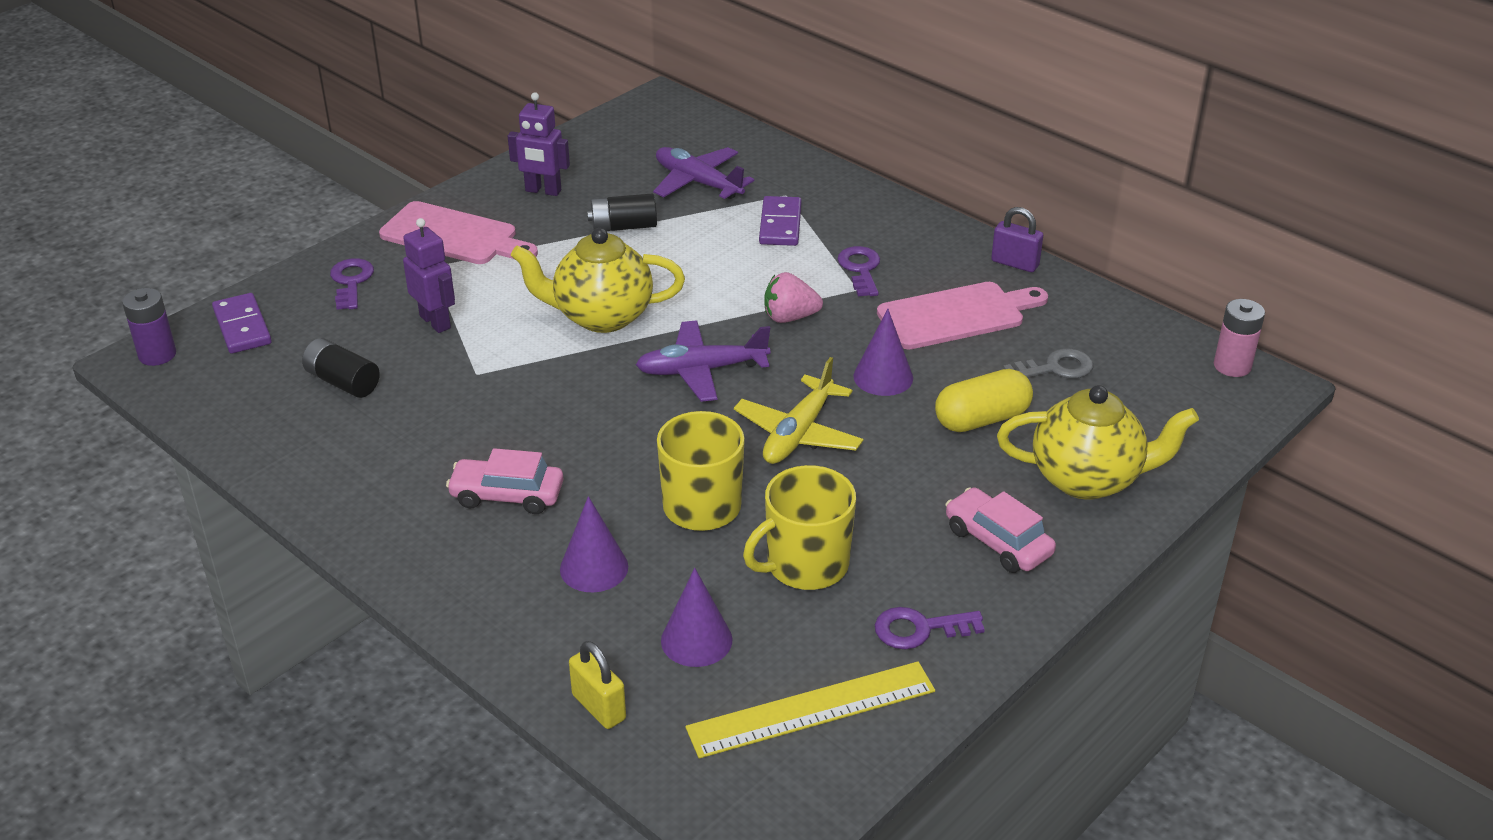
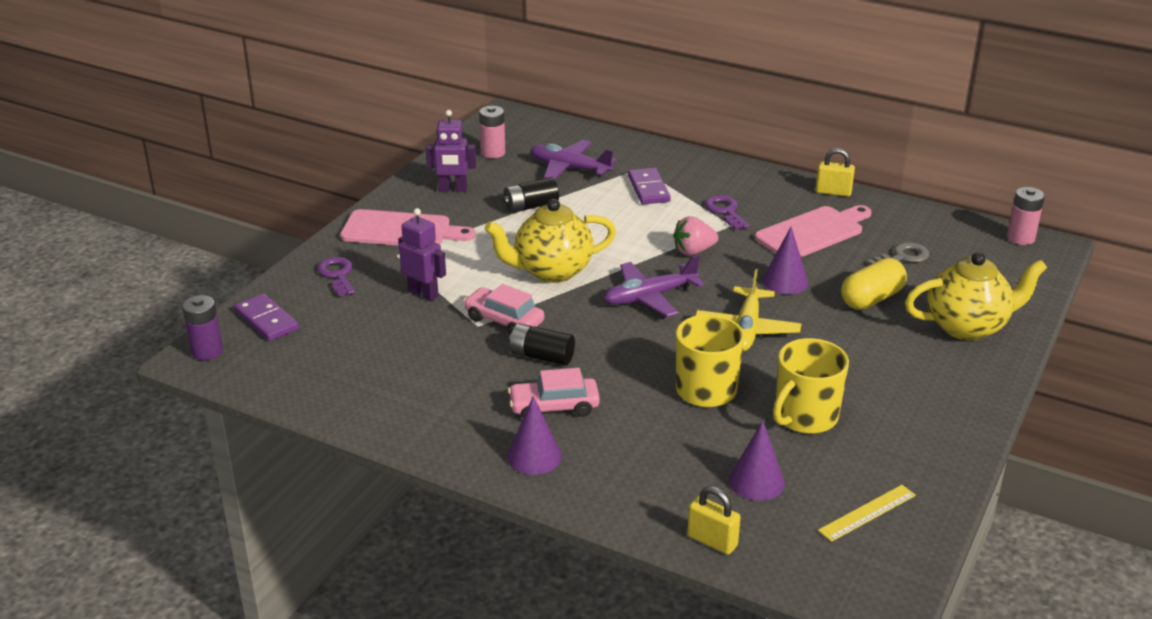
camera: 15 degrees left, 5 degrees down
black battery [302,338,380,398] -> black battery moved to [509,323,575,366]
purple cone [560,496,628,592] -> purple cone moved to [507,396,562,475]
yellow ruler [685,662,935,758] -> yellow ruler [818,485,916,542], size x0.60
purple key [875,607,985,649] -> none
pink car [945,487,1056,573] -> pink car moved to [463,284,544,334]
purple padlock [991,207,1043,272] -> yellow padlock [816,148,855,197]
none -> pink battery [479,106,505,158]

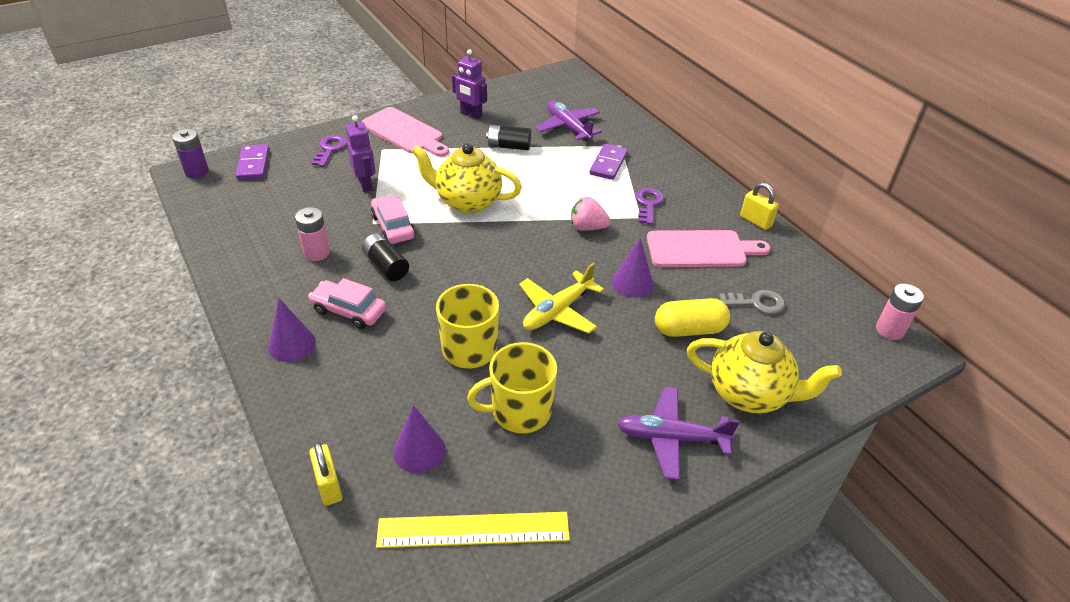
camera: 30 degrees right, 10 degrees up
pink battery [479,106,505,158] -> pink battery moved to [295,207,330,261]
purple plane [604,255,704,317] -> purple plane moved to [617,387,740,480]
yellow ruler [818,485,916,542] -> yellow ruler [376,512,570,548], size x1.66

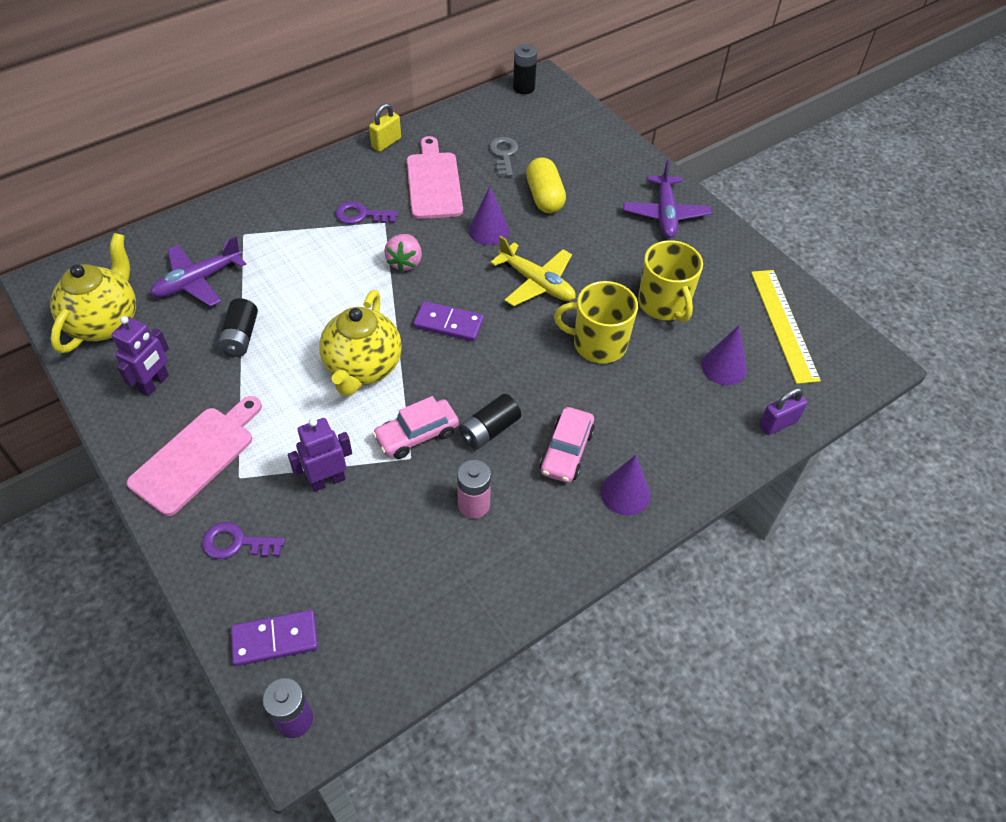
camera: 95 degrees left, 10 degrees up
yellow padlock [309,442,342,506] -> purple padlock [759,388,808,435]
purple domino [589,144,628,180] -> purple domino moved to [413,301,484,342]
yellow teapot [687,331,842,413] -> yellow teapot moved to [50,233,136,353]
pink battery [876,284,924,340] -> black battery [513,44,537,94]

